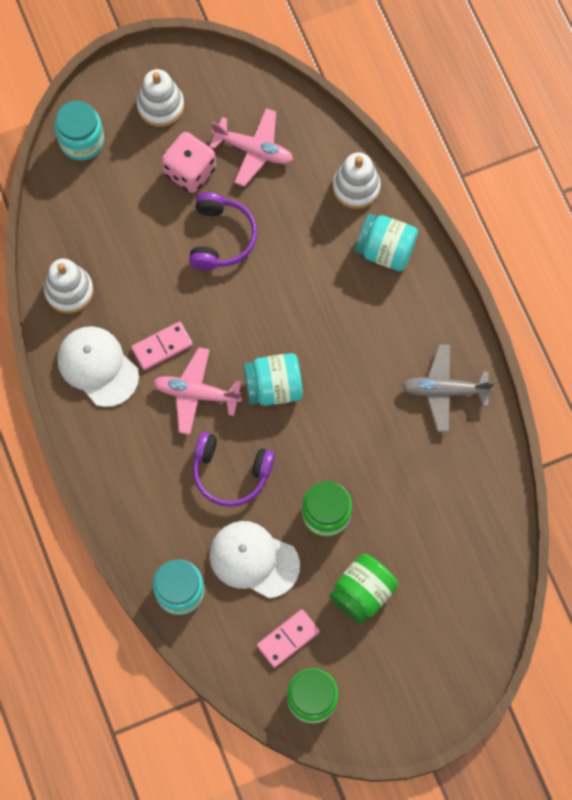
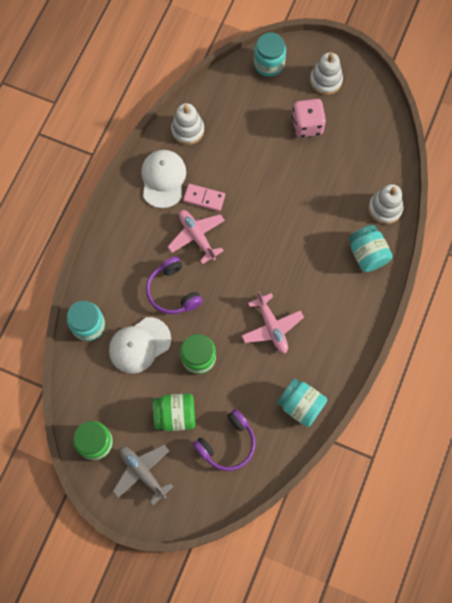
camera: 45 degrees right, 0 degrees up
purple headphones [189,192,257,270] -> purple headphones moved to [193,409,256,471]
white cap [209,521,300,598] -> white cap turned 105 degrees counterclockwise [109,317,171,373]
pink plane [210,108,293,187] -> pink plane moved to [241,291,304,353]
turquoise jar [243,353,303,406] -> turquoise jar moved to [277,378,327,427]
pink domino [257,609,320,668] -> none
grey plane [402,344,495,432] -> grey plane moved to [112,445,174,505]

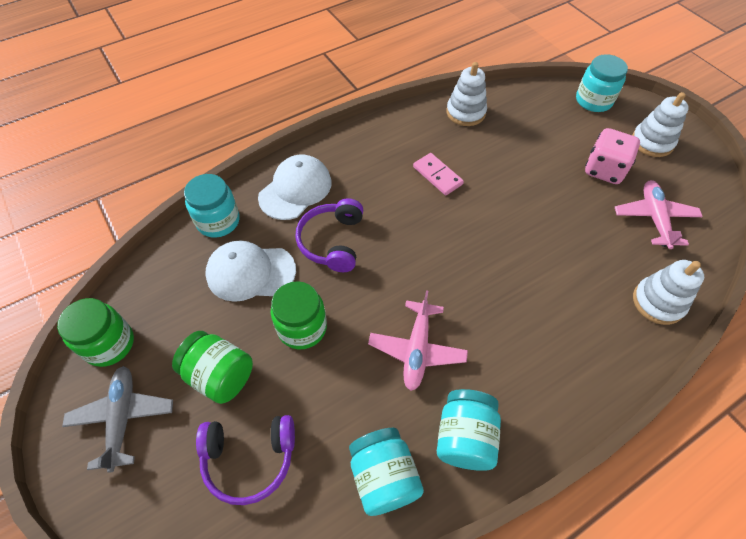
camera: 35 degrees right, 15 degrees down
white cap [141,150,186,208] -> white cap moved to [258,155,332,220]
pink plane [168,210,225,264] -> pink plane moved to [615,180,703,249]
turquoise jar [349,225,393,272] -> turquoise jar moved to [437,389,501,471]

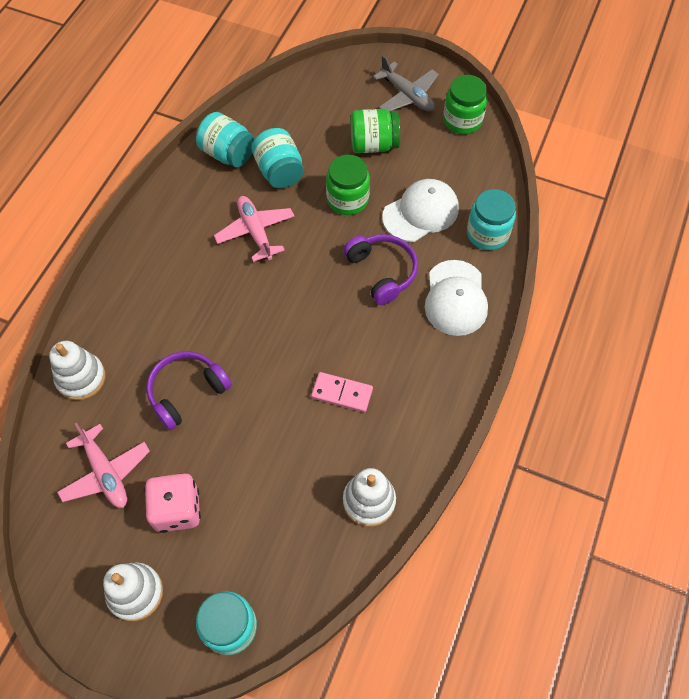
camera: 145 degrees right, 5 degrees up
purple headphones [196,415,295,505] -> purple headphones moved to [146,351,232,430]
turquoise jar [437,389,501,471] -> turquoise jar moved to [252,128,304,189]

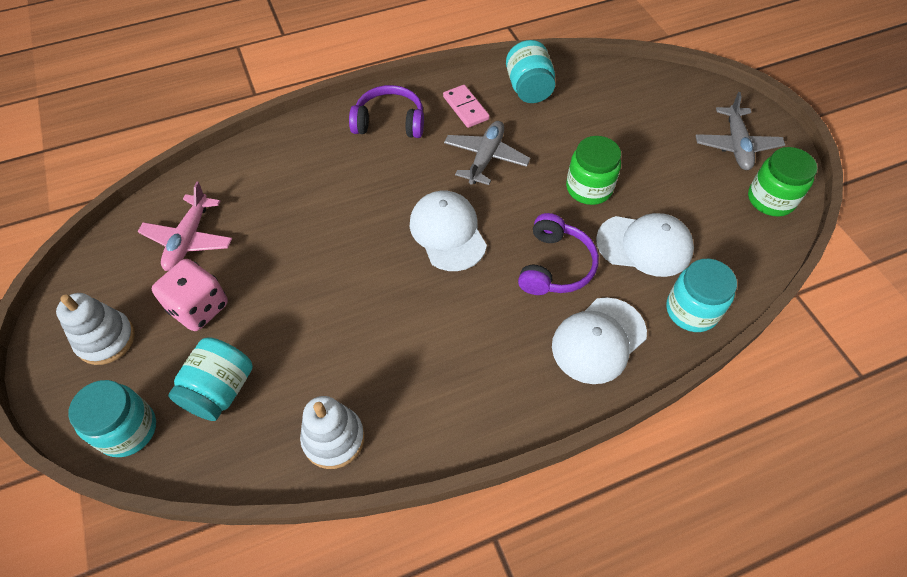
camera: 45 degrees right, 5 degrees down
white stacking toy [49,341,106,400] -> none
purple headphones [146,351,232,430] -> purple headphones moved to [349,85,424,138]
pink plane [214,196,295,262] -> grey plane [444,121,530,185]
turquoise jar [252,128,304,189] -> turquoise jar moved to [168,337,253,421]
pink domino [311,372,373,412] -> pink domino moved to [443,85,490,128]
green jar [351,109,400,153] -> none
none -> white cap [410,191,487,271]

